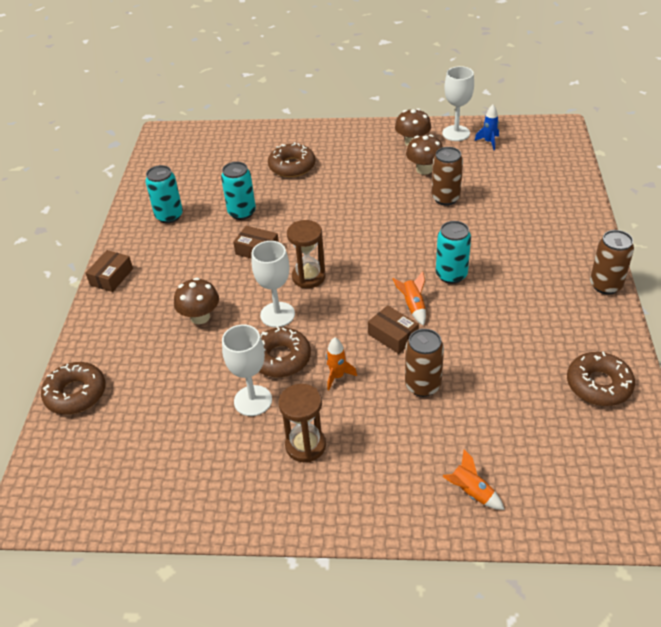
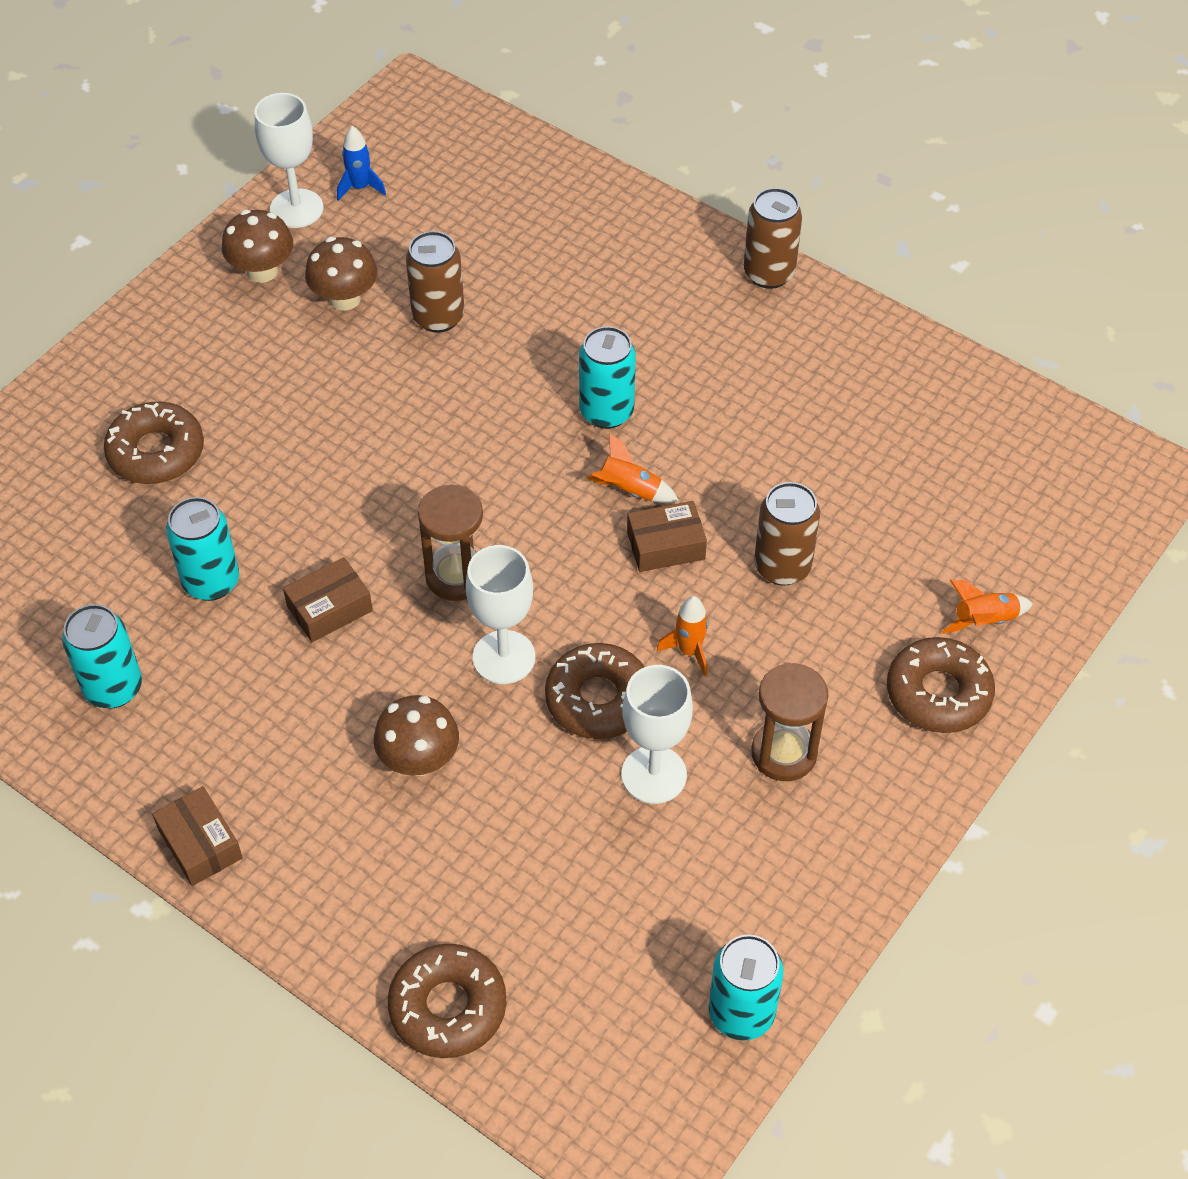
camera: 60 degrees left, 10 degrees up
brown donut [567,352,635,406] -> brown donut moved to [887,637,995,733]
none -> turquoise can [709,934,784,1041]

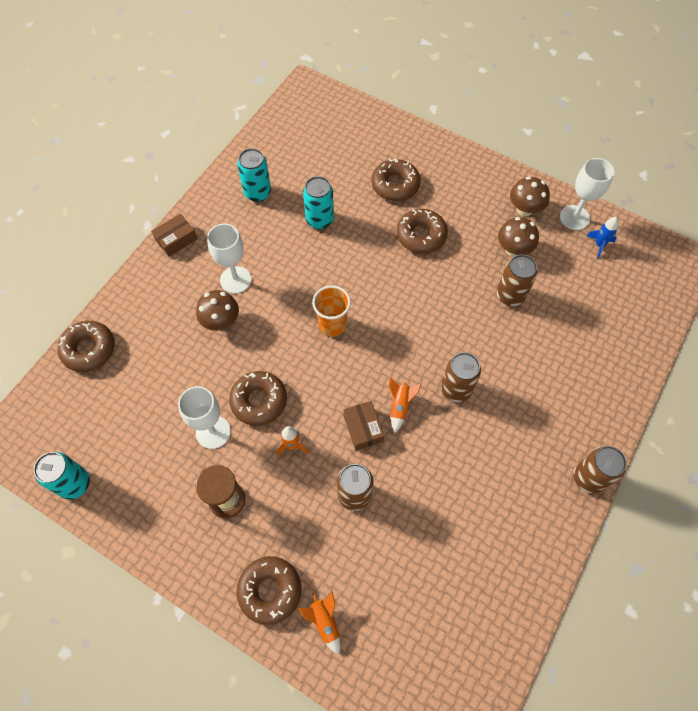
camera: 85 degrees right, 10 degrees up
brown box [283,557,373,642] -> none
brown hourglass [418,484,483,601] -> orange cup [312,285,351,337]
white goblet [466,545,535,684] -> white goblet moved to [207,223,251,294]
turquoise can [579,326,636,429] -> brown can [441,352,481,402]
none -> brown donut [397,209,448,254]

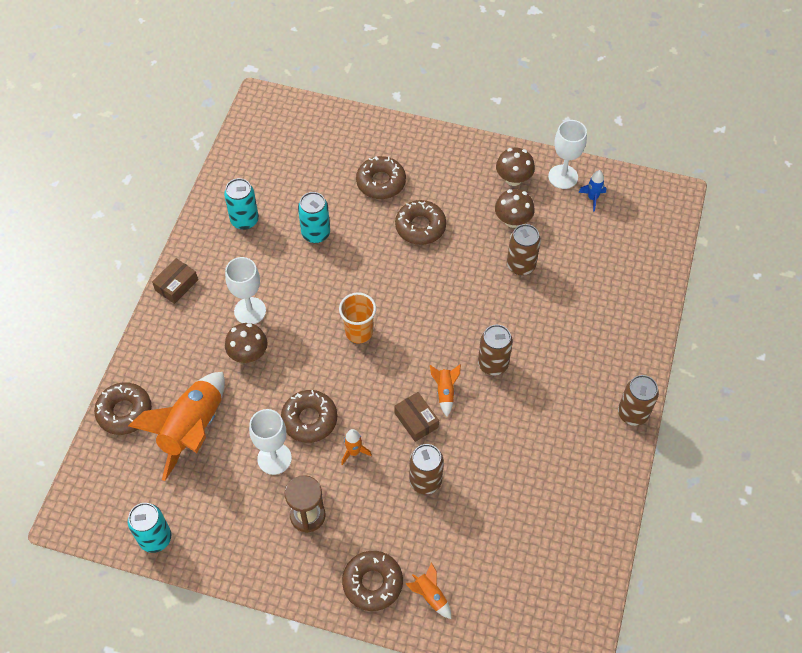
camera: 15 degrees left, 5 degrees down
none -> orange rocket [128,372,225,481]

